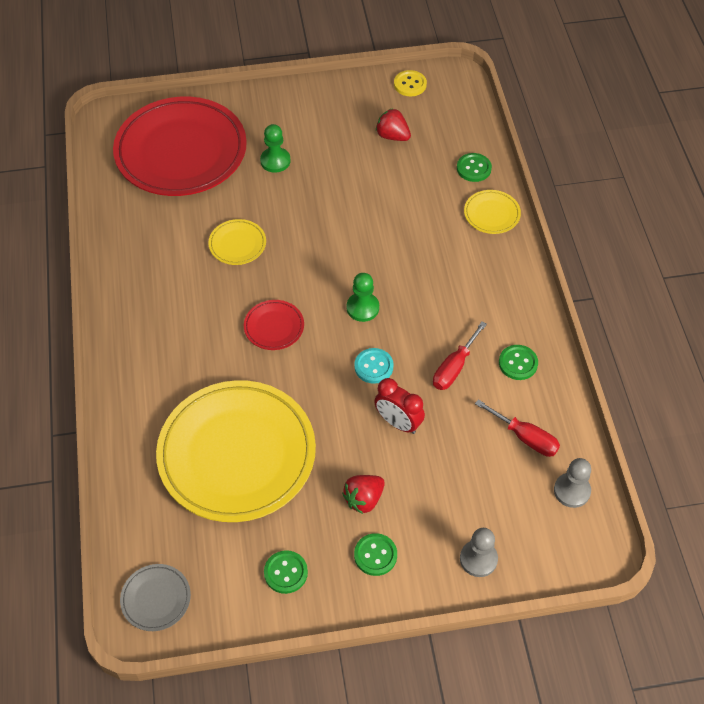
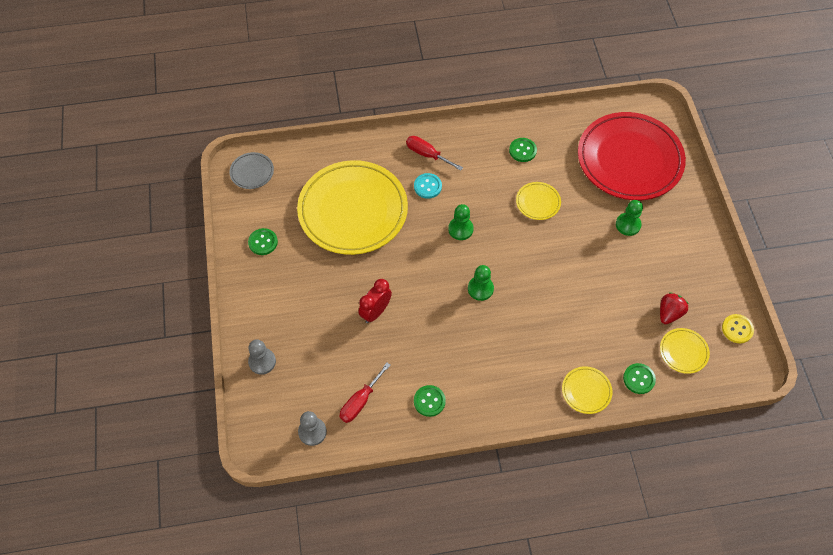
camera: 90 degrees right, 5 degrees up
red plate [244,300,304,350] -> green pawn [448,204,474,240]
red strawberry [342,475,385,514] -> none
turquoise button [354,348,394,384] -> turquoise button moved to [414,173,442,199]
green button [354,533,397,576] -> green button moved to [509,138,537,162]
red screwdriver [433,322,487,390] -> red screwdriver moved to [406,136,463,171]
none -> yellow plate [660,328,710,374]

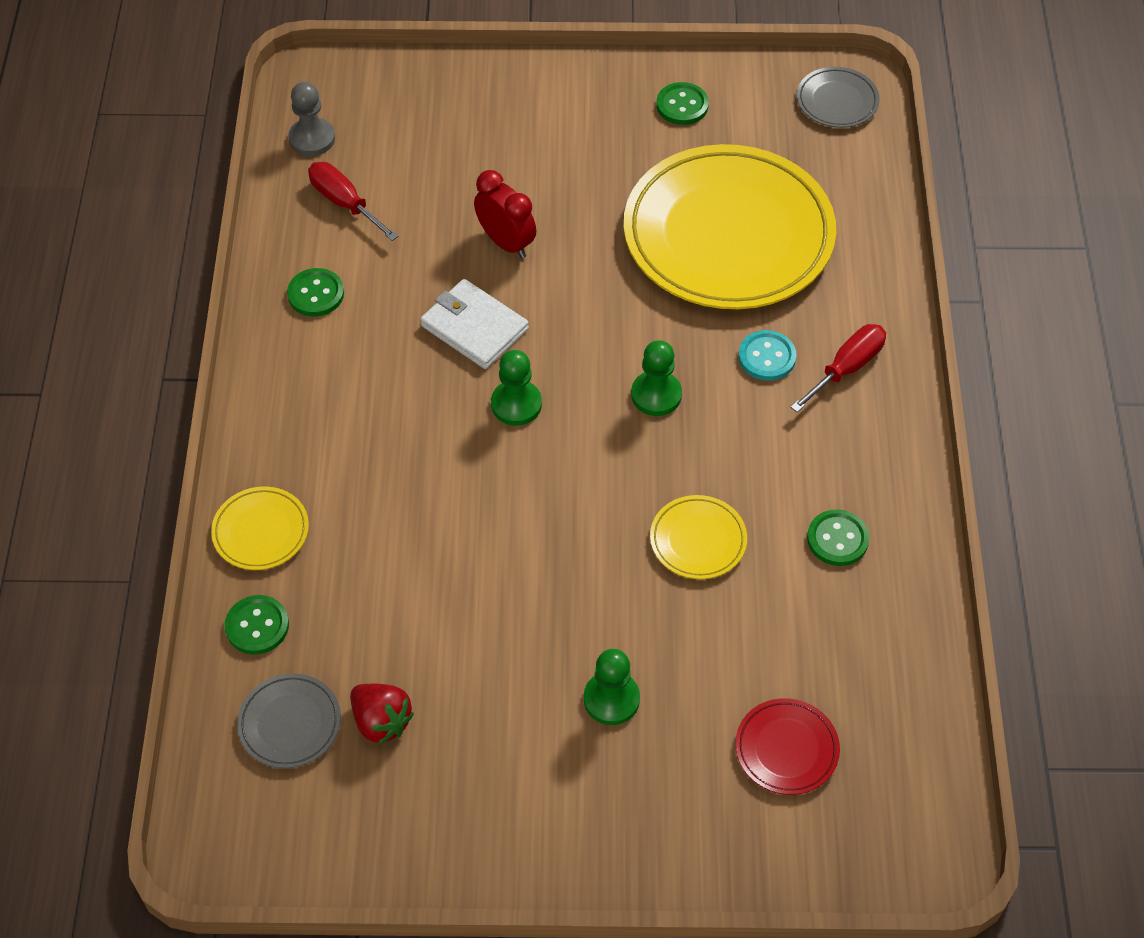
camera: 100 degrees right, 5 degrees down
grey pawn [248,339,276,375] -> none
red plate [578,112,686,200] -> red plate [735,698,840,795], size x0.41
yellow plate [660,328,710,374] -> grey plate [237,673,341,769]
yellow button [722,314,754,343] -> none
none -> white wallet [420,279,529,369]

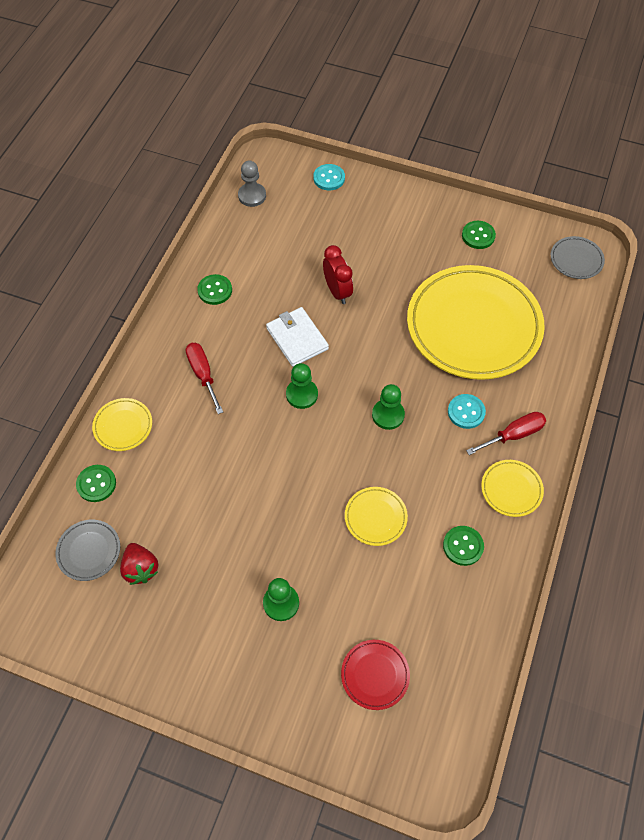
camera: 20 degrees right, 5 degrees up
red screwdriver [308,162,399,241] -> red screwdriver moved to [186,343,223,414]
none -> turquoise button [313,164,345,190]
none -> yellow plate [481,460,544,517]

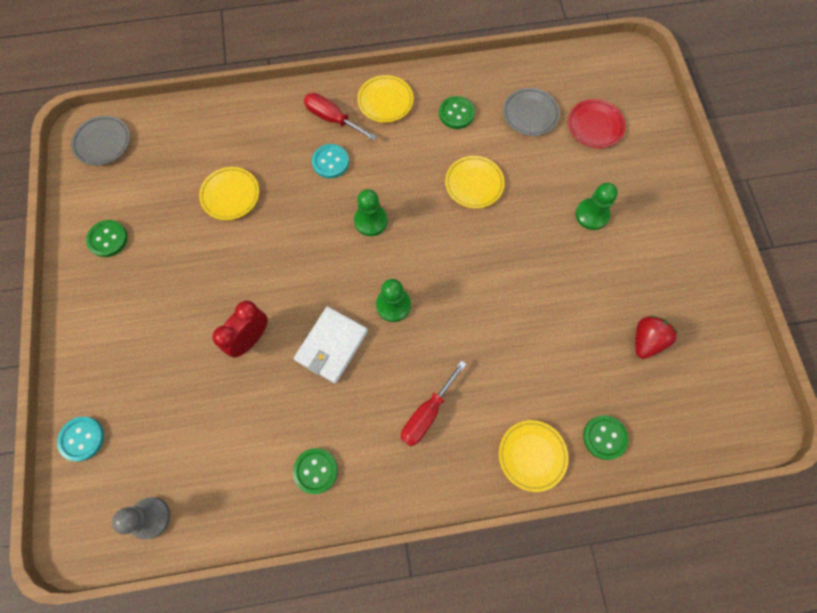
camera: 120 degrees left, 10 degrees up
grey plate [55,520,120,581] -> grey plate moved to [503,88,560,136]
yellow plate [407,265,545,380] -> yellow plate [199,167,259,220], size x0.41

